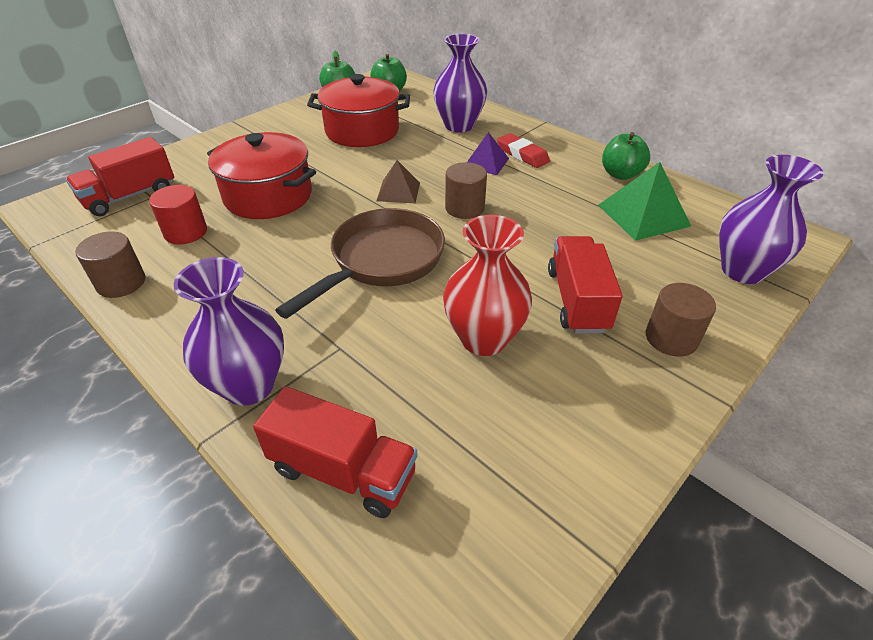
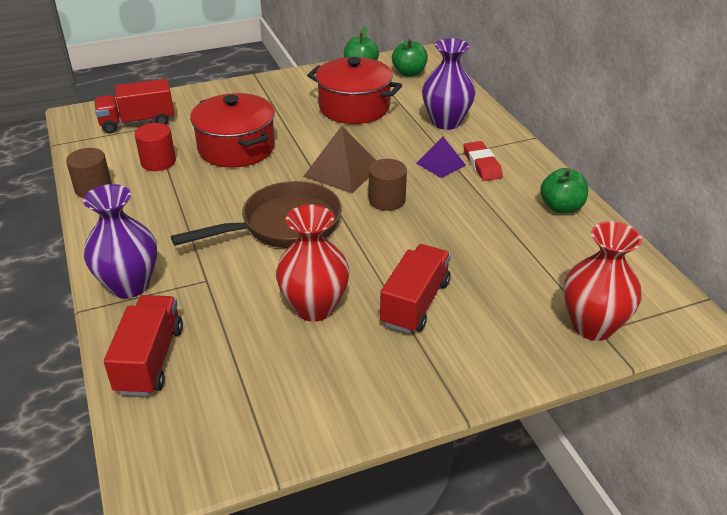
camera: 25 degrees right, 5 degrees down
red truck [253,386,417,518] -> red truck turned 135 degrees counterclockwise [104,295,183,396]
brown pyramid [377,160,420,203] -> brown pyramid [303,126,376,193], size x1.59
green pyramid [598,162,691,241] -> none
brown cylinder [646,283,716,357] -> none
purple vase [719,155,823,284] -> red vase [563,221,642,341]

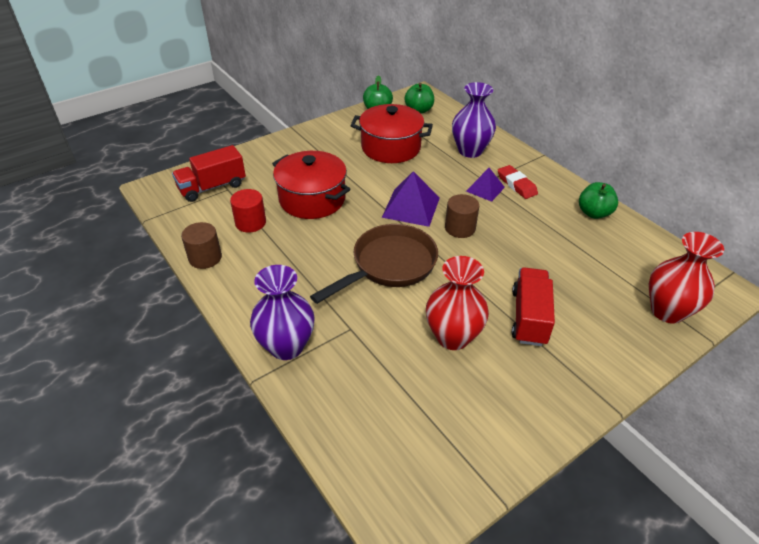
camera: 15 degrees left, 5 degrees up
red truck [104,295,183,396] -> none
brown pyramid [303,126,376,193] -> purple pyramid [382,171,440,227]

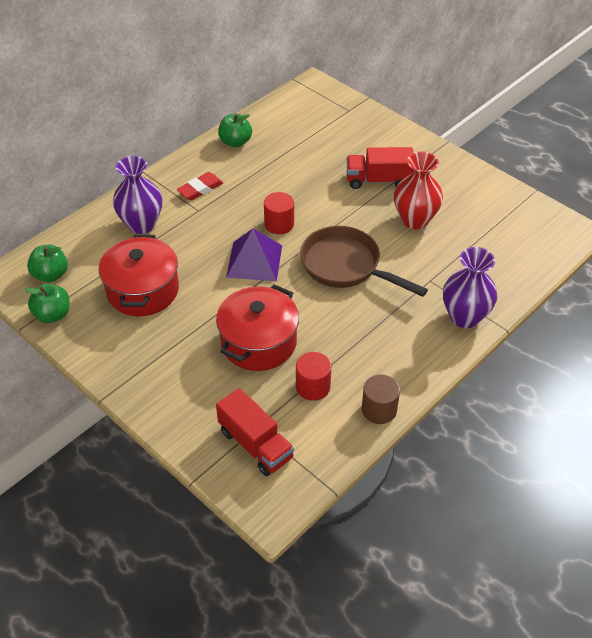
camera: 100 degrees left, 5 degrees up
brown cylinder [445,194,479,238] -> red cylinder [264,192,294,234]
purple pyramid [466,168,505,202] -> none
red vase [649,232,724,323] -> none

